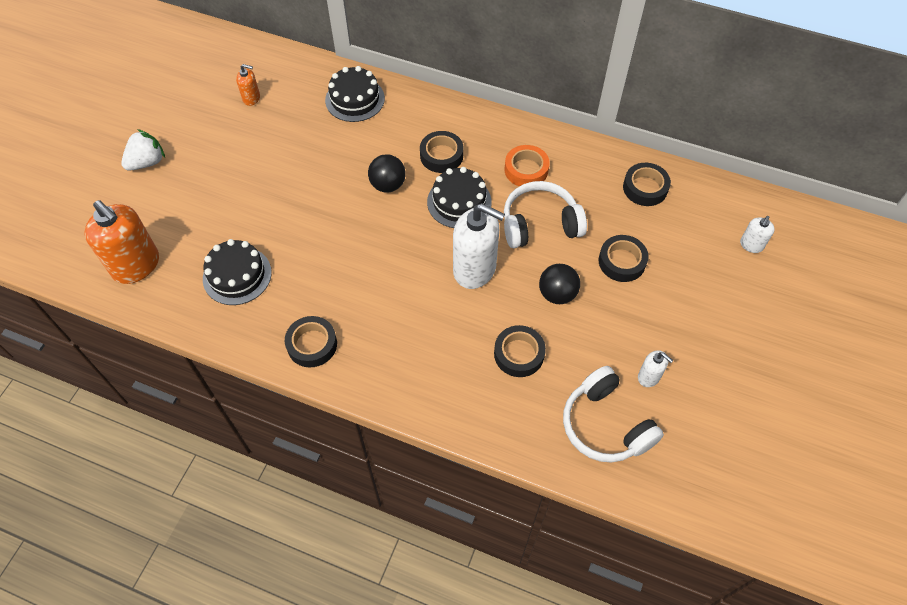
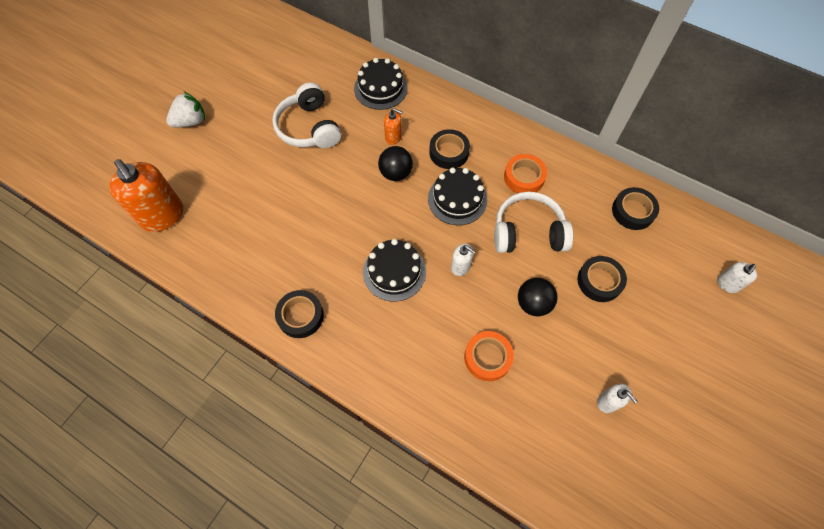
camera: 10 degrees right, 5 degrees up
black cake [203,239,272,305] -> black cake moved to [363,239,426,301]
orange soap dispenser [236,64,260,106] -> orange soap dispenser moved to [384,108,402,145]
white soap dispenser [453,203,505,289] -> white soap dispenser [451,244,476,276], size x0.48
black tape [494,325,546,377] -> orange tape [464,331,514,381]
white headphones [563,366,664,463] -> white headphones moved to [272,83,341,148]

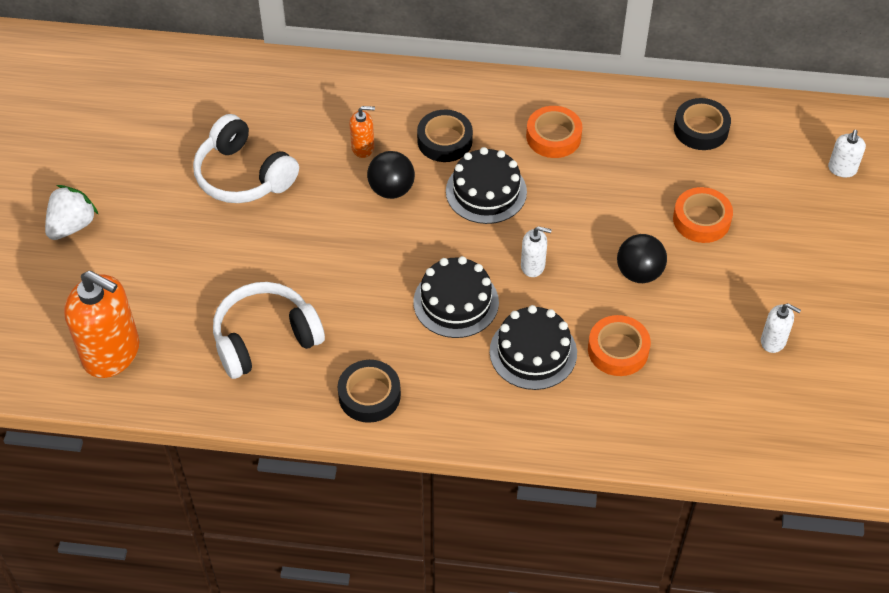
camera: 25 degrees left, 10 degrees down
black cake [354,58,408,110] -> black cake moved to [490,305,577,390]
white headphones [494,192,573,253] -> white headphones moved to [213,282,325,379]
black tape [577,256,627,302] -> orange tape [673,187,733,243]

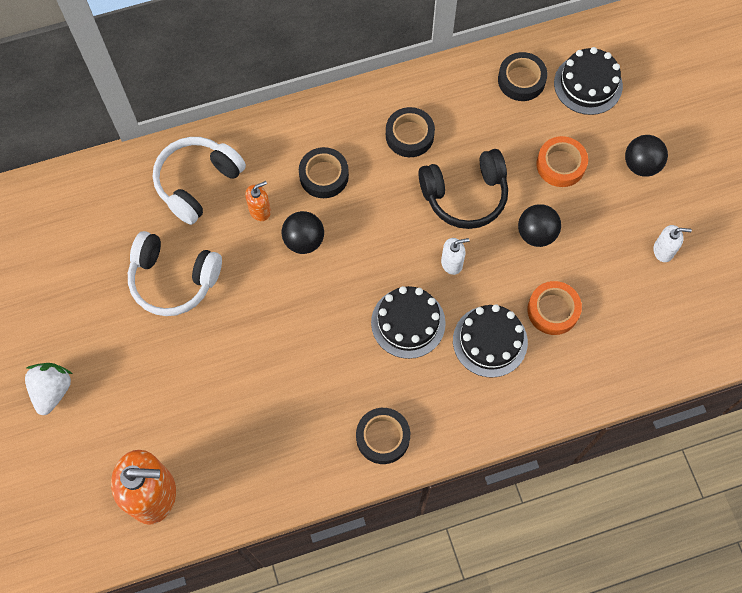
camera: 25 degrees left, 15 degrees up
white headphones [213,282,325,379] -> white headphones moved to [153,137,246,225]
black cake [446,147,527,224] -> black cake moved to [554,47,623,115]
orange tape [526,106,582,158] -> black tape [386,107,435,157]
white soap dispenser [828,130,866,177] -> none
none -> black headphones [418,149,508,229]
none -> black ball [625,135,668,177]

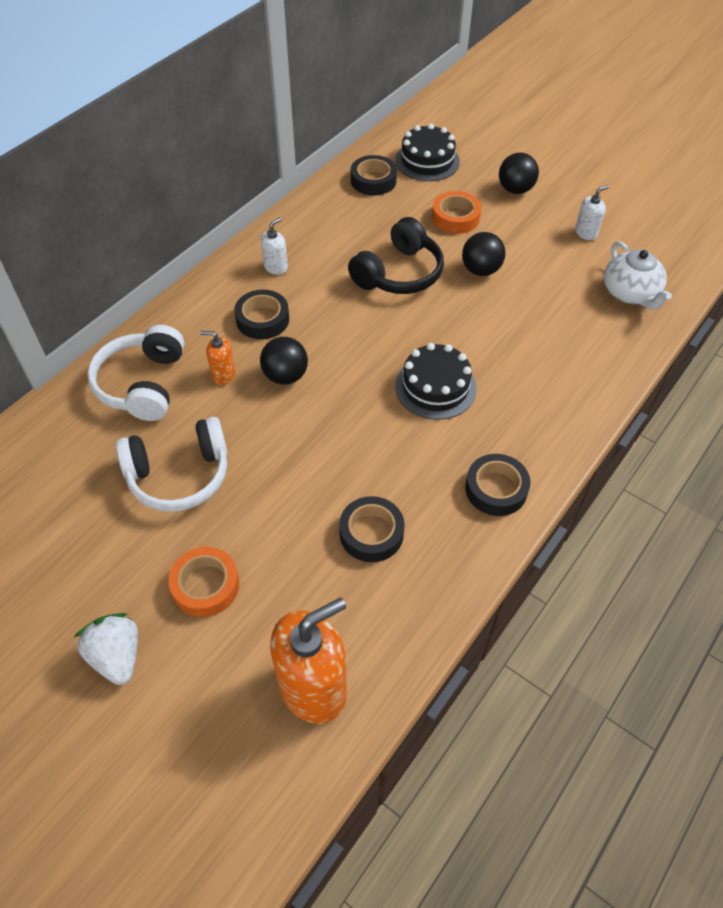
camera: 35 degrees left, 15 degrees down
orange soap dispenser [245,181,271,221] -> orange soap dispenser turned 105 degrees counterclockwise [200,331,235,385]
black tape [386,107,435,157] -> black tape moved to [339,496,405,562]
white soap dispenser [441,238,469,275] -> white soap dispenser moved to [261,217,288,275]
black cake [453,304,528,378] -> none
orange tape [527,281,582,335] -> orange tape moved to [168,547,240,617]
none -> white teapot [604,241,672,310]

